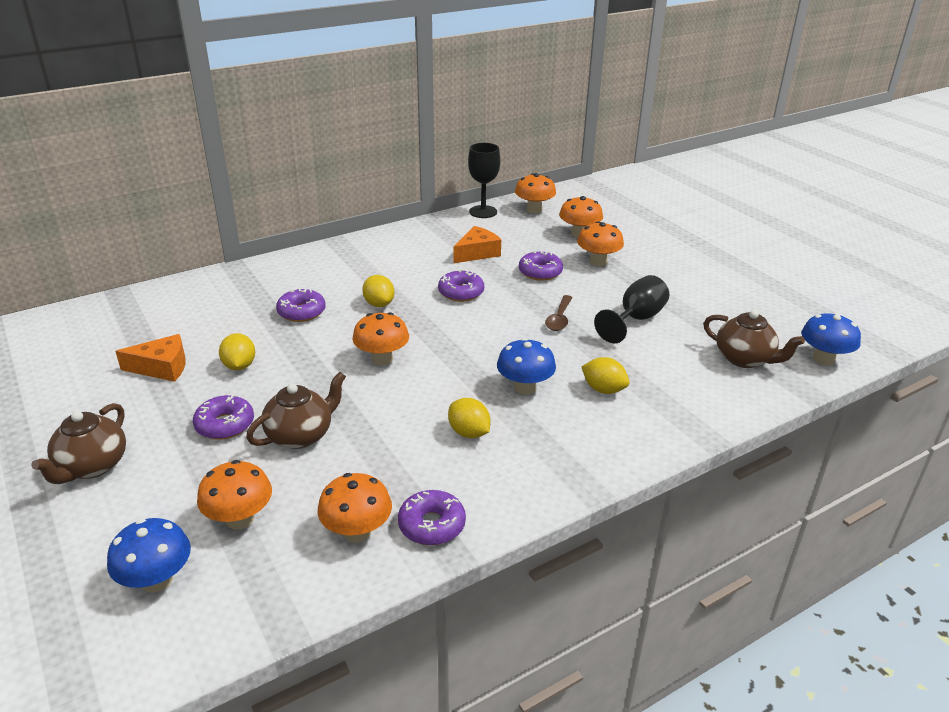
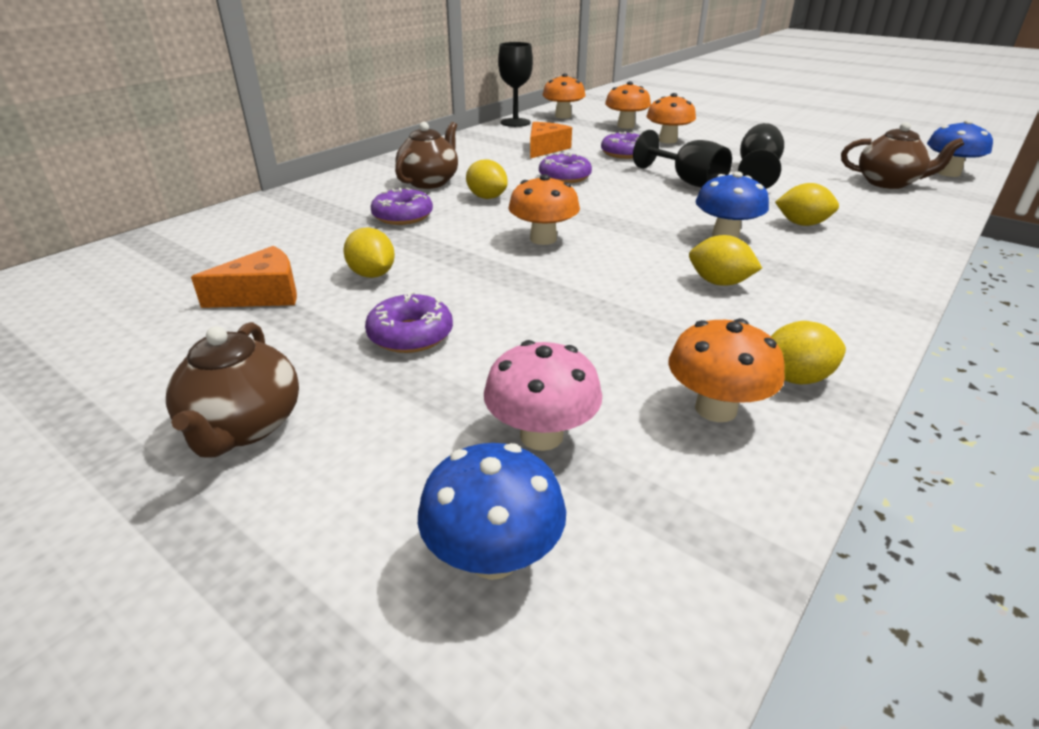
camera: 20 degrees left, 0 degrees up
orange mushroom [197,460,272,530] -> pink mushroom [484,340,602,451]
brown teapot [246,372,346,449] -> brown teapot moved to [395,122,458,189]
purple donut [398,490,466,545] -> yellow lemon [771,321,846,384]
brown spoon [545,295,573,331] -> black goblet [633,130,732,188]

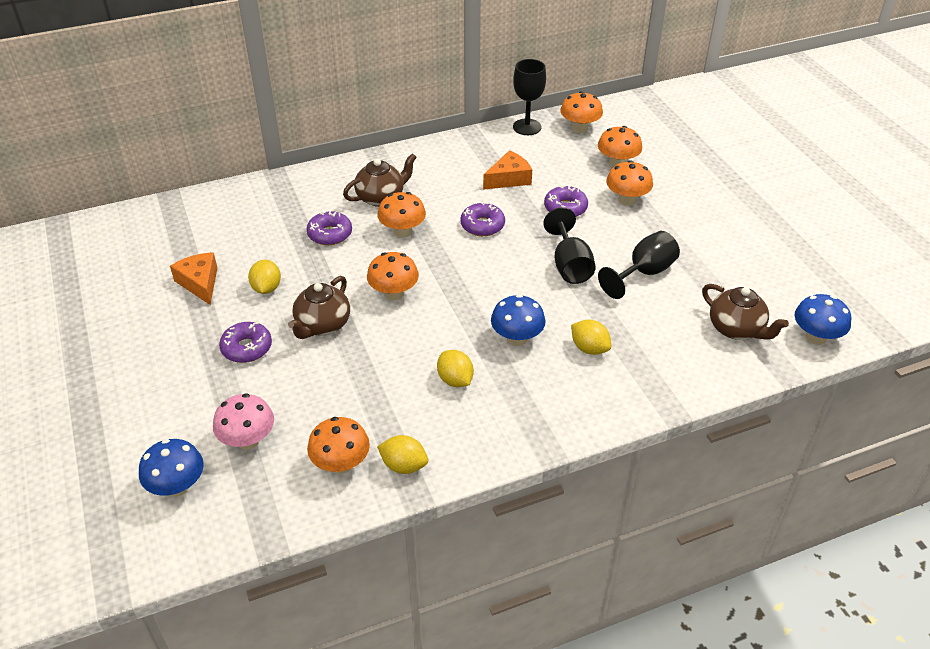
camera: 30 degrees right, 10 degrees up
brown teapot [166,322,299,458] -> brown teapot moved to [288,276,350,339]
orange cheese [191,246,297,308] -> orange cheese turned 120 degrees counterclockwise [170,252,217,305]
yellow lemon [466,159,508,199] -> orange mushroom [378,192,426,238]

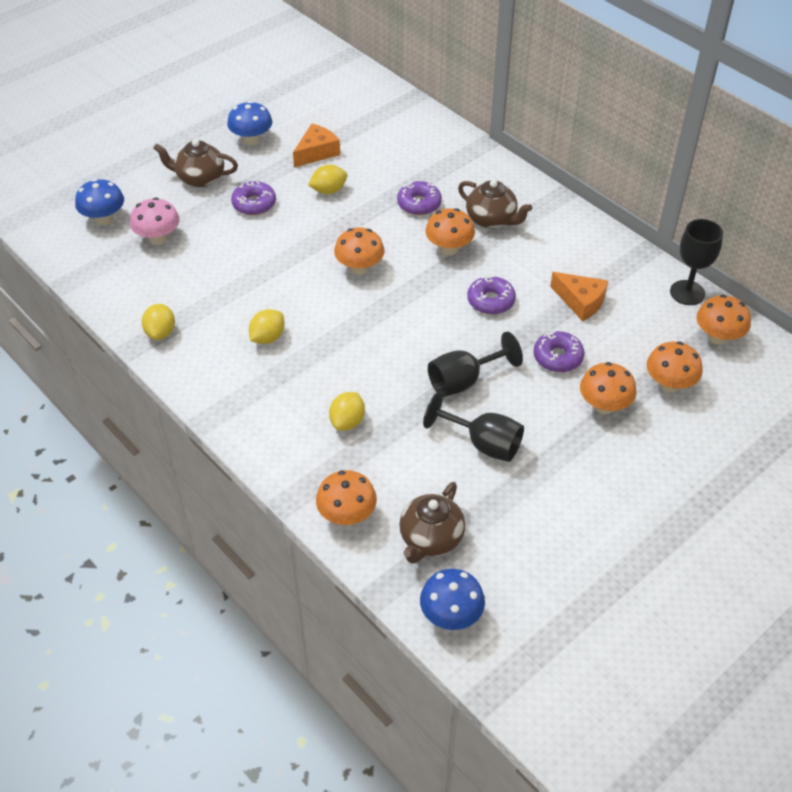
camera: 70 degrees right, 5 degrees up
brown teapot [288,276,350,339] -> brown teapot moved to [153,139,238,187]
orange mushroom [307,417,370,474] -> orange mushroom moved to [316,470,377,525]
blue mushroom [491,294,546,346] -> blue mushroom moved to [227,101,273,146]

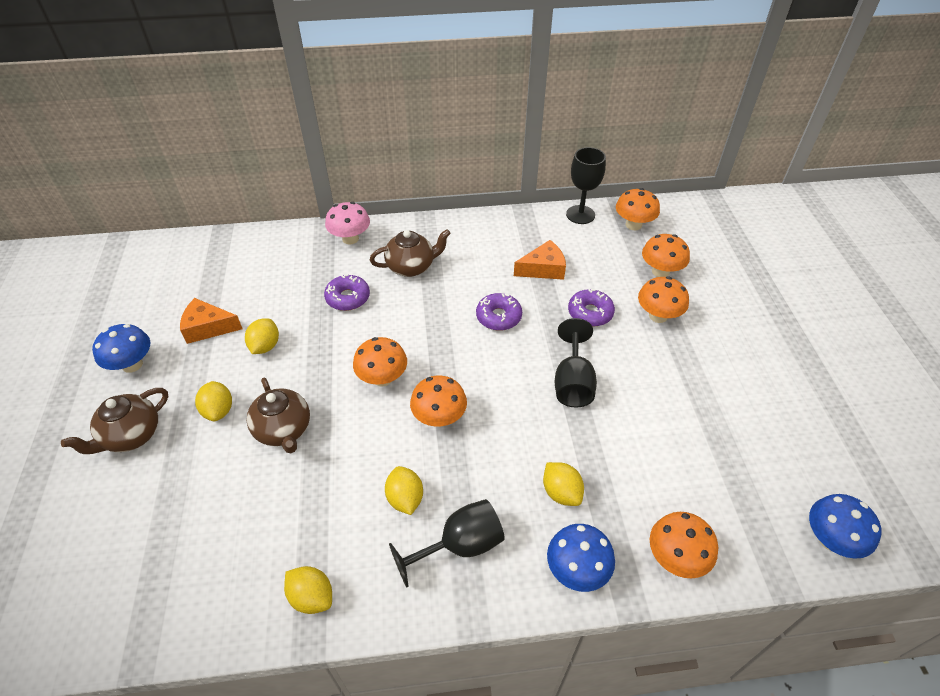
camera: 55 degrees left, 0 degrees up
blue mushroom [75,179,124,225] -> blue mushroom moved to [547,524,615,592]
pink mushroom [130,197,179,245] -> pink mushroom moved to [325,202,370,245]
purple donut [231,181,276,215] -> yellow lemon [195,381,232,421]
orange cheese [293,123,340,167] -> orange cheese turned 75 degrees counterclockwise [180,298,242,344]
brown teapot [399,482,465,564] -> brown teapot moved to [247,378,310,453]
black goblet [423,392,524,462] -> black goblet moved to [389,499,505,588]
orange mushroom [425,208,475,255] -> orange mushroom moved to [410,375,467,427]

